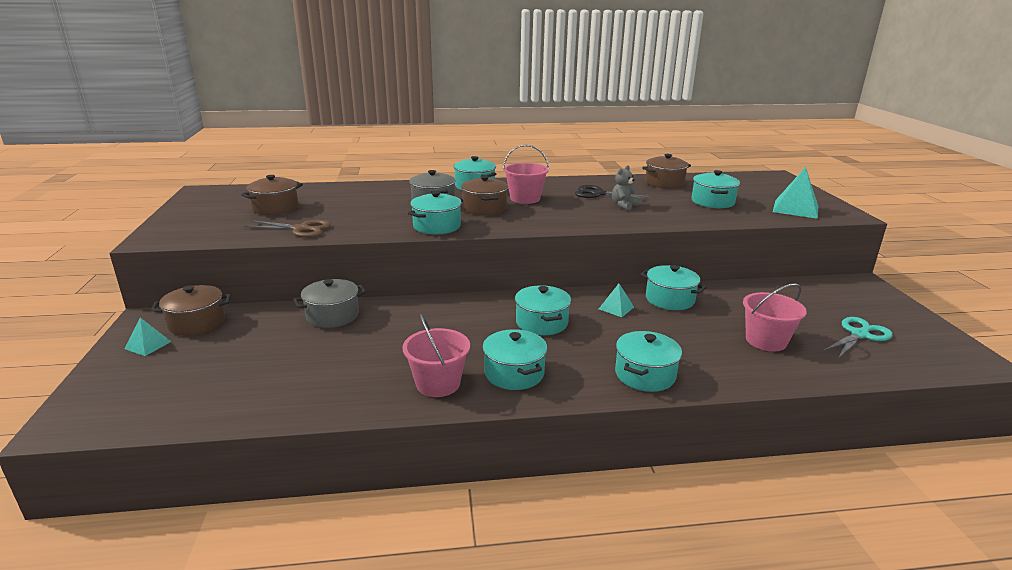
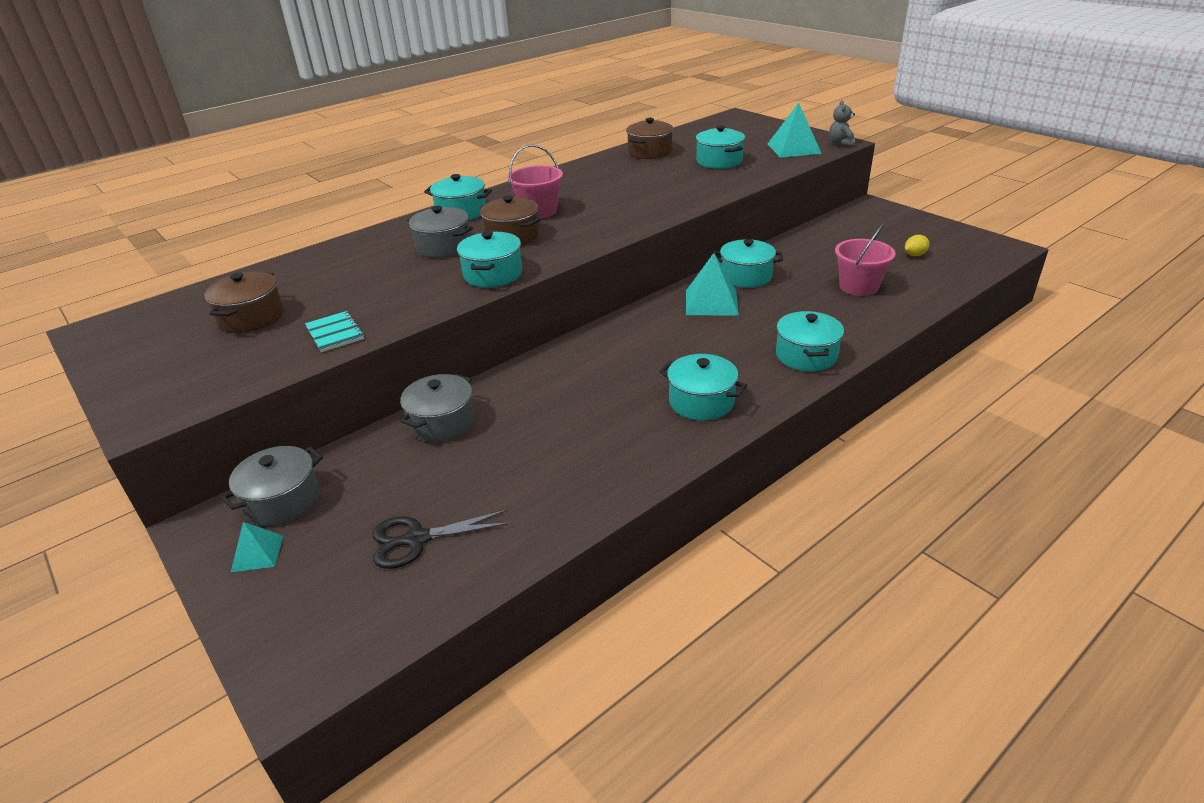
camera: 30 degrees left, 10 degrees up
brown pot [151,285,231,336] -> grey pot [220,446,323,526]
brown scissors [244,220,331,238] -> turquoise notebook [305,311,365,352]
pink bucket [402,314,470,397] -> none
turquoise pot [515,285,571,335] -> none
black scissors [575,185,649,199] -> black scissors moved to [372,509,512,569]
turquoise pyramid [599,284,634,317] -> turquoise pyramid [686,253,739,315], size x1.78
grey teddy bear [612,165,639,210] -> grey teddy bear moved to [829,100,856,147]
turquoise scissors [823,317,892,359] -> yellow lemon [905,235,930,256]

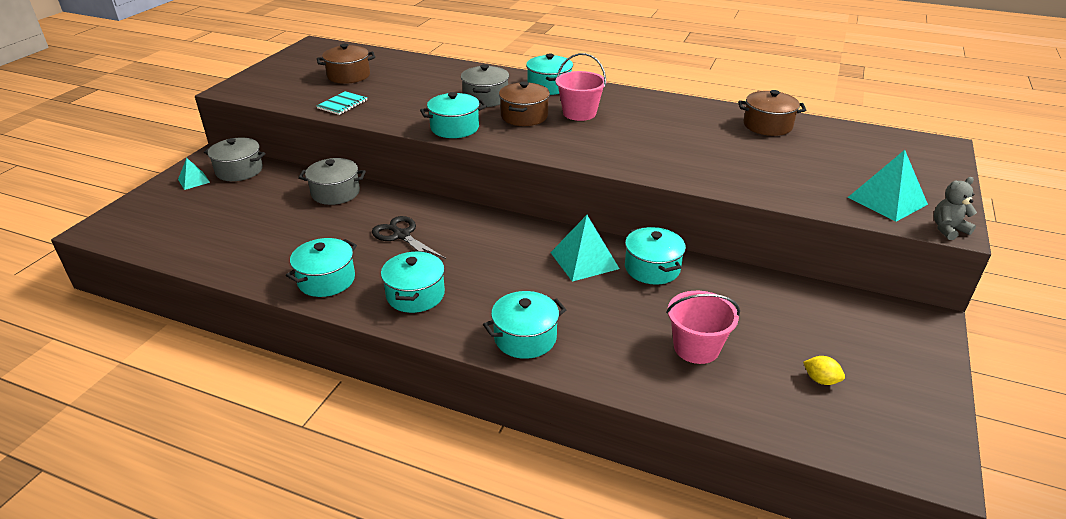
camera: 60 degrees right, 0 degrees up
black scissors [372,509,512,569] -> black scissors moved to [372,216,446,259]
turquoise pot [696,126,745,169] -> turquoise pot moved to [286,238,357,297]

